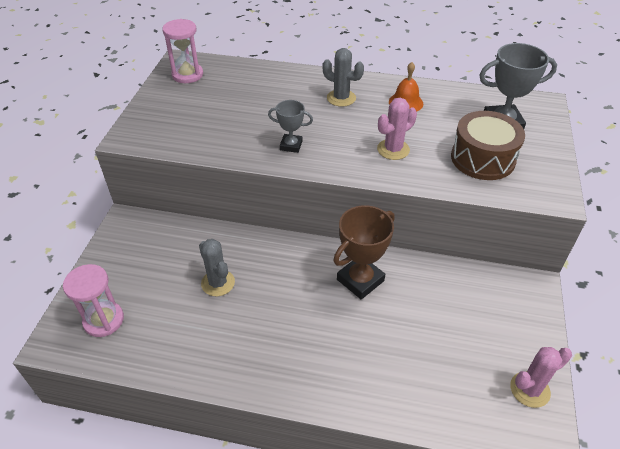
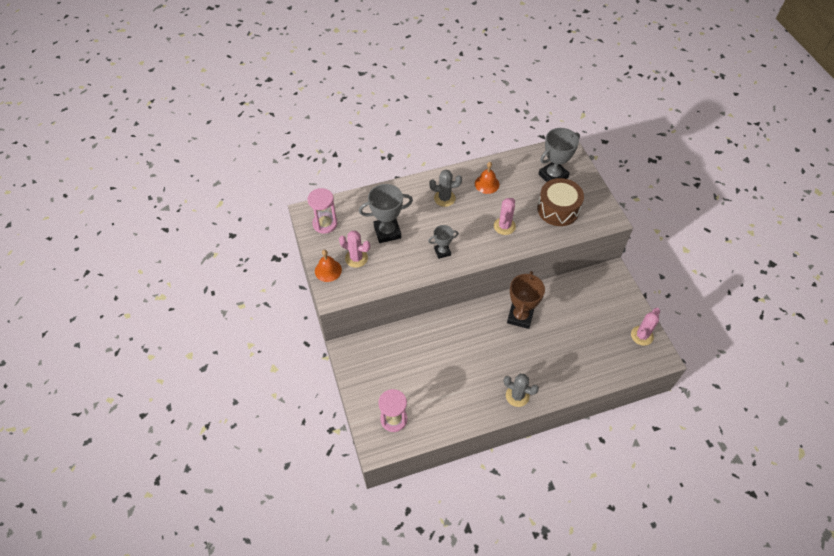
camera: 30 degrees left, 10 degrees up
grey cactus [199,239,235,296] -> grey cactus moved to [504,374,539,407]
none -> orange bell [315,250,342,282]
none -> pink cactus [339,231,370,268]
none -> grey trophy [359,184,413,243]

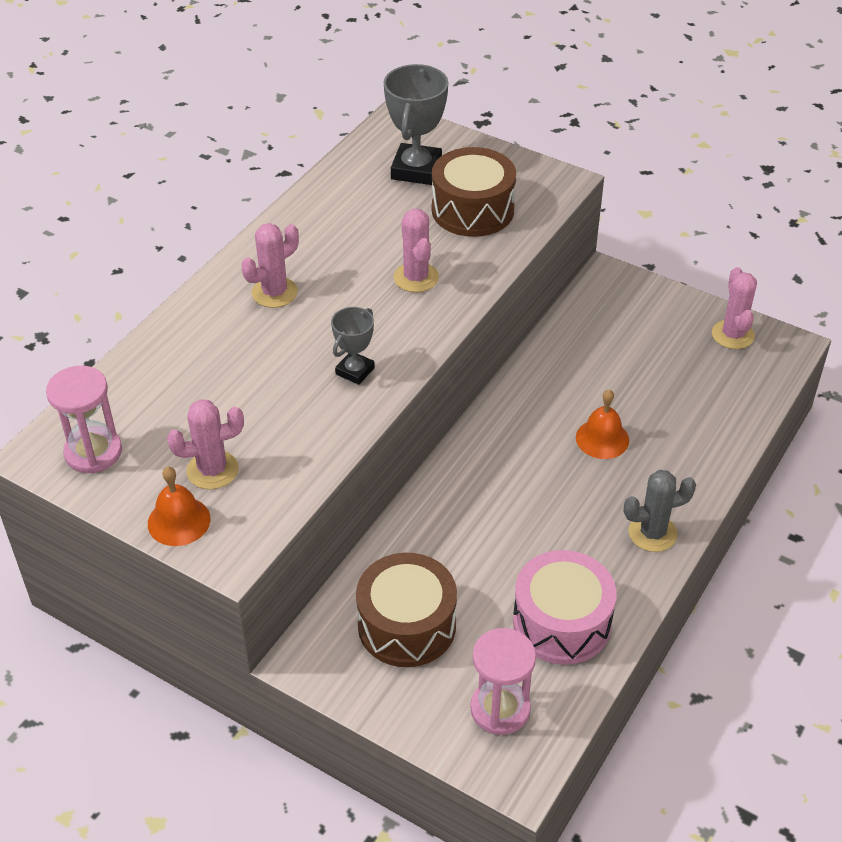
camera: 40 degrees left, 10 degrees down
grey trophy [359,184,413,243] -> none
grey cactus [429,170,462,207] -> pink cactus [241,223,299,308]
orange bell [475,162,499,194] -> orange bell moved to [576,390,629,459]
brown trophy [507,271,545,329] -> none
none -> brown drum [356,553,457,667]
none -> pink drum [513,550,617,665]

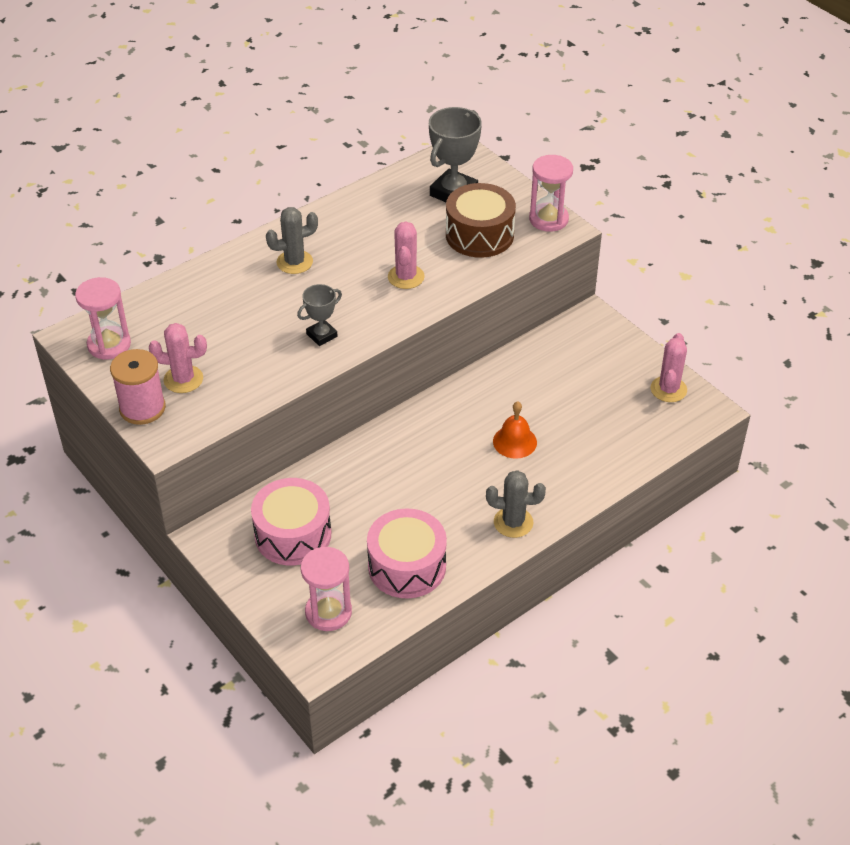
camera: 20 degrees right, 0 degrees up
orange bell [148,467,210,546] -> pink spool [110,349,166,425]
pink cactus [241,223,299,308] -> grey cactus [266,207,318,274]
brown drum [356,553,457,667] -> pink drum [251,478,331,565]
none -> pink hourglass [529,155,573,232]

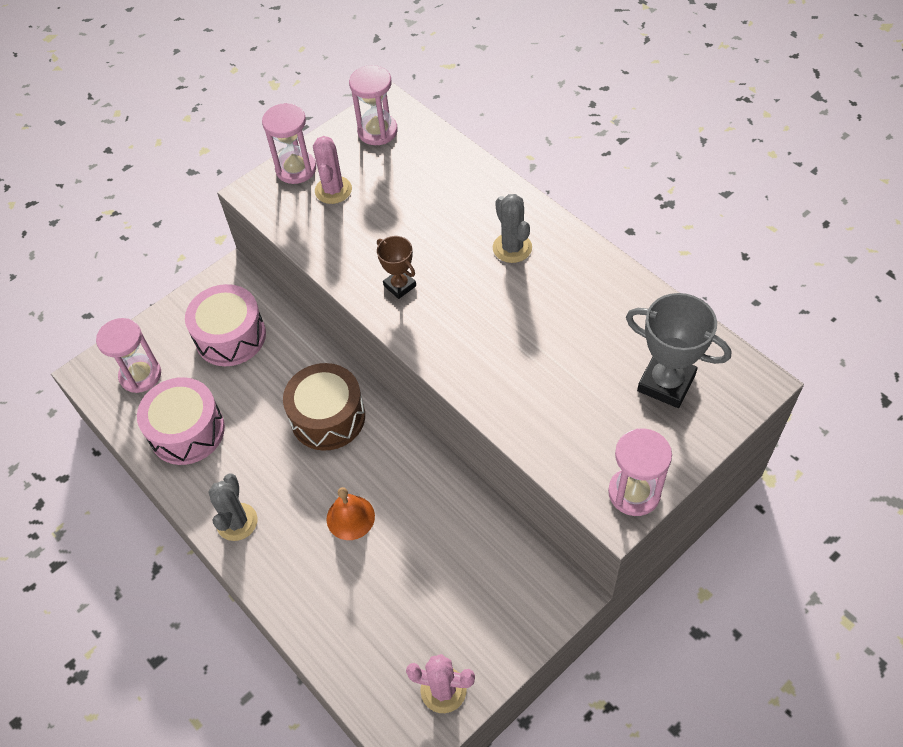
camera: 90 degrees right, 10 degrees up
pink spool [110,349,166,425] -> pink hourglass [262,103,316,184]
grey trophy [297,284,342,346] -> brown trophy [377,236,416,299]
pink cactus [388,222,425,289] -> none
brown drum [446,183,516,258] -> brown drum moved to [283,363,365,451]

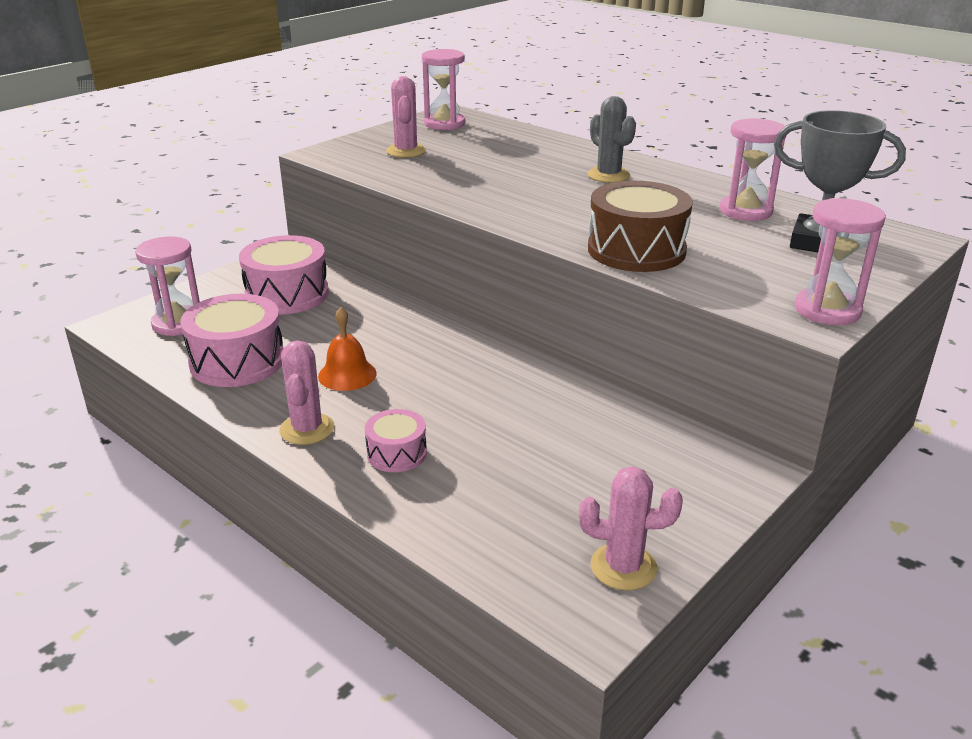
camera: 10 degrees left, 25 degrees down
grey cactus [208,474,257,541] -> pink cactus [279,341,335,445]
pink hourglass [262,103,316,184] -> pink hourglass moved to [720,118,787,221]
brown drum [283,363,365,451] -> brown drum moved to [588,181,693,272]
orange bell [326,487,375,540] -> orange bell moved to [318,307,376,391]
brown trophy [377,236,416,299] -> none
none -> pink drum [365,409,427,472]

